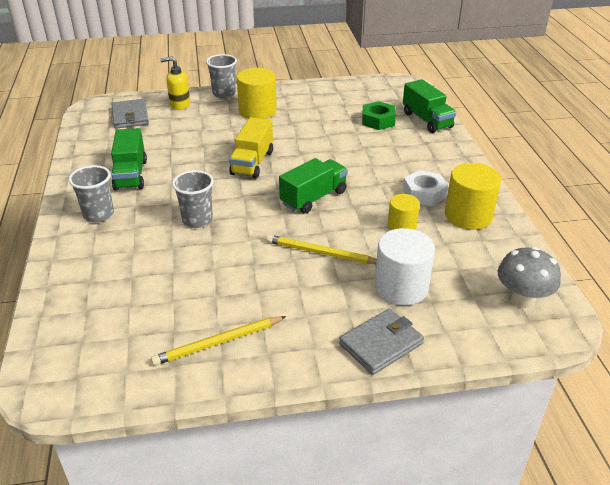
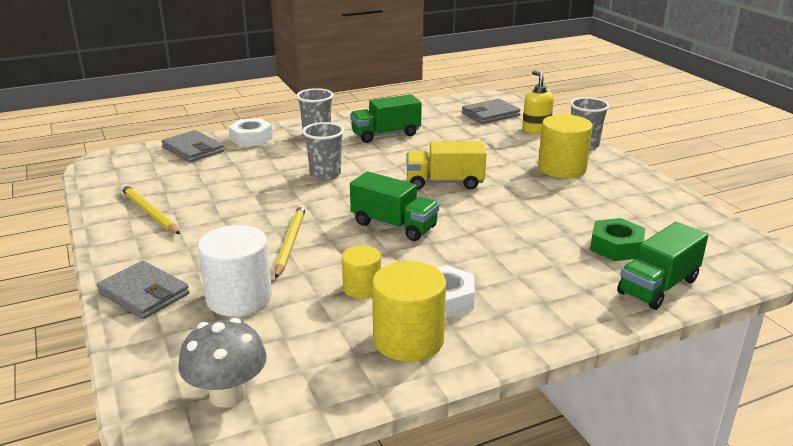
camera: 75 degrees right, 10 degrees down
none -> grey wallet [162,130,224,162]
none -> white nut [228,118,273,146]

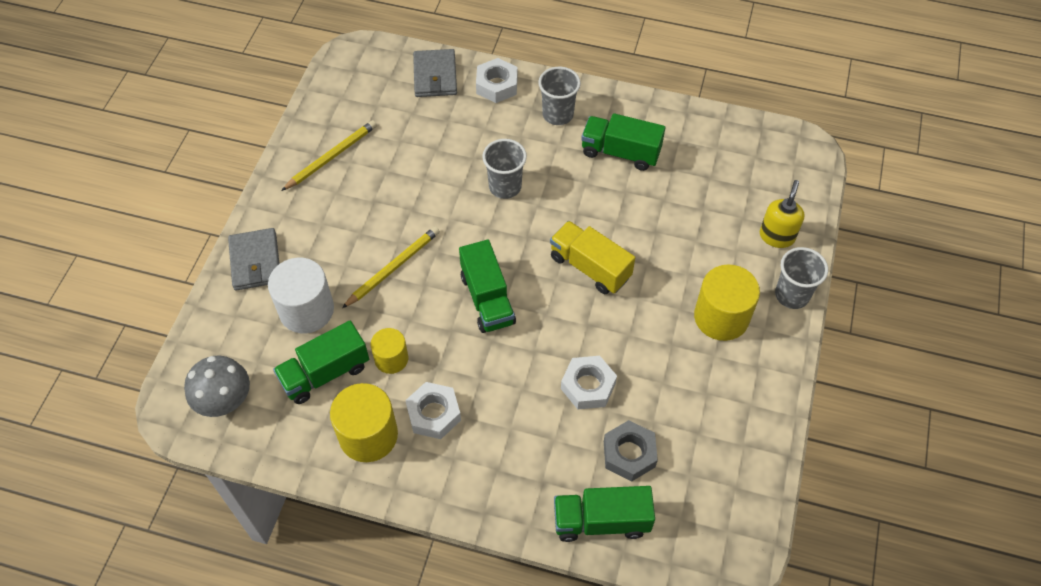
camera: 40 degrees right, 30 degrees up
yellow pencil [121,184,180,234] -> yellow pencil turned 45 degrees clockwise [281,120,377,191]
grey wallet [462,99,521,124] -> none
green nut [590,218,645,261] -> grey nut [604,420,658,482]
none -> green truck [273,321,369,404]
none -> white nut [561,356,617,409]

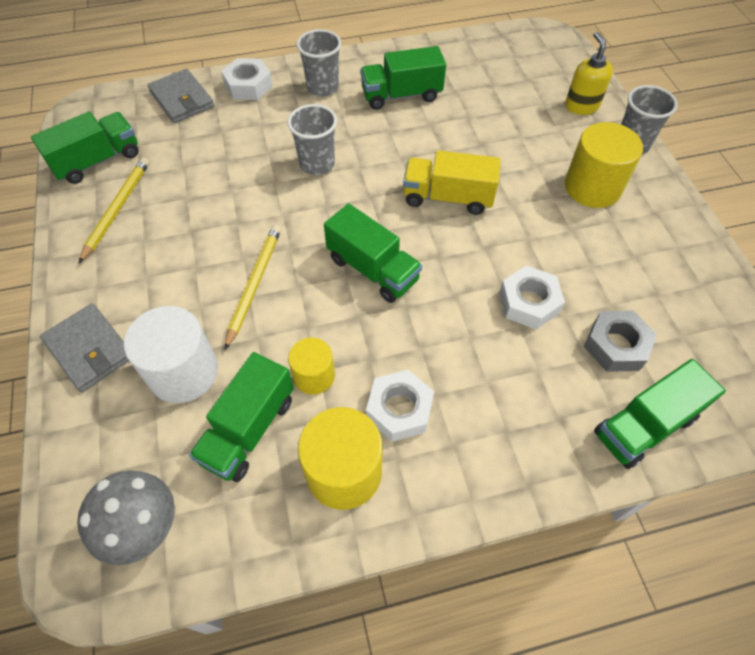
camera: 30 degrees left, 0 degrees up
none -> green truck [31,112,139,184]

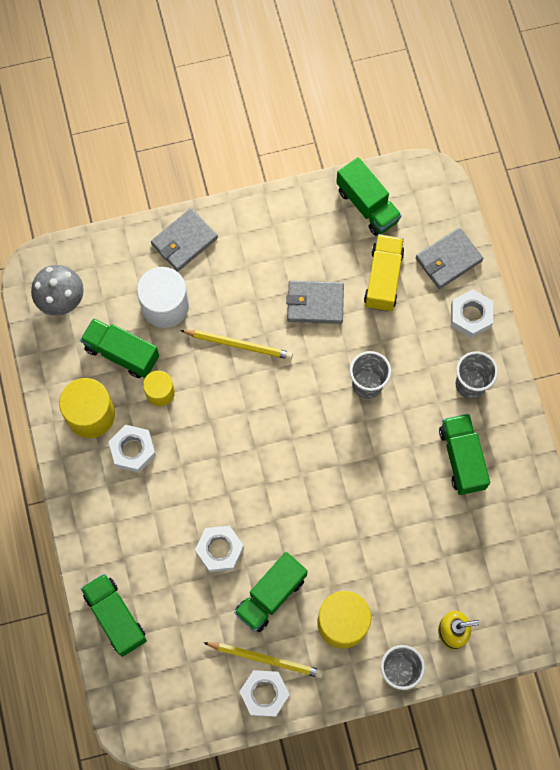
camera: 90 degrees right, 15 degrees up
yellow pencil [78,157,149,264] -> yellow pencil moved to [203,642,323,678]
green truck [324,204,422,303] -> green truck moved to [234,552,308,632]
yellow truck [403,150,501,215] -> yellow truck moved to [364,234,404,312]
grey nut [584,310,657,372] -> none
none -> white nut [239,670,290,717]
none -> grey wallet [286,281,344,324]

